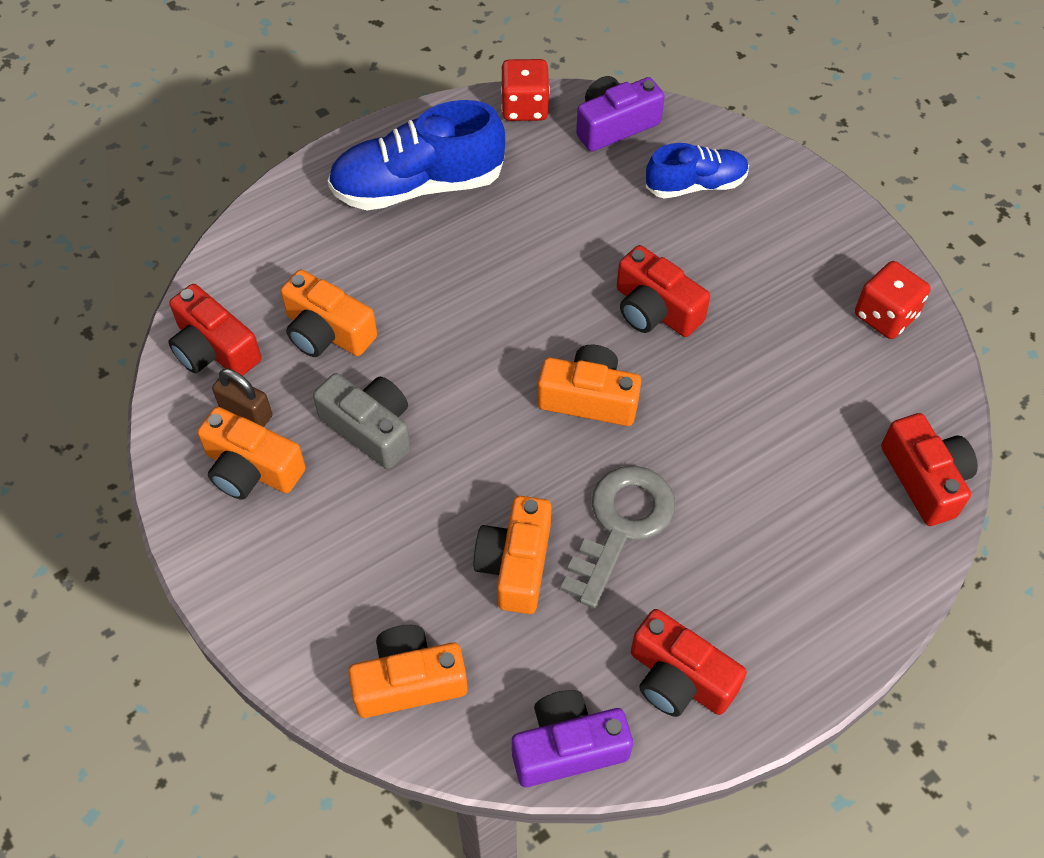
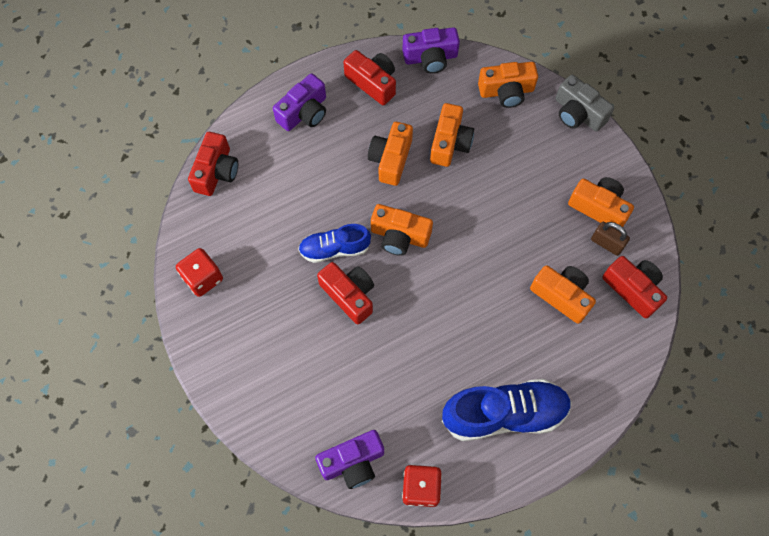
camera: 175 degrees left, 10 degrees up
grey camera [313,373,411,469] -> grey camera moved to [555,75,614,131]
grey key [561,466,675,608] -> orange camera [368,122,413,186]
blue shoe [646,143,749,198] -> blue shoe moved to [298,224,371,263]
red camera [881,413,978,526] -> red camera turned 150 degrees counterclockwise [188,132,238,196]
none -> purple camera [273,73,326,131]

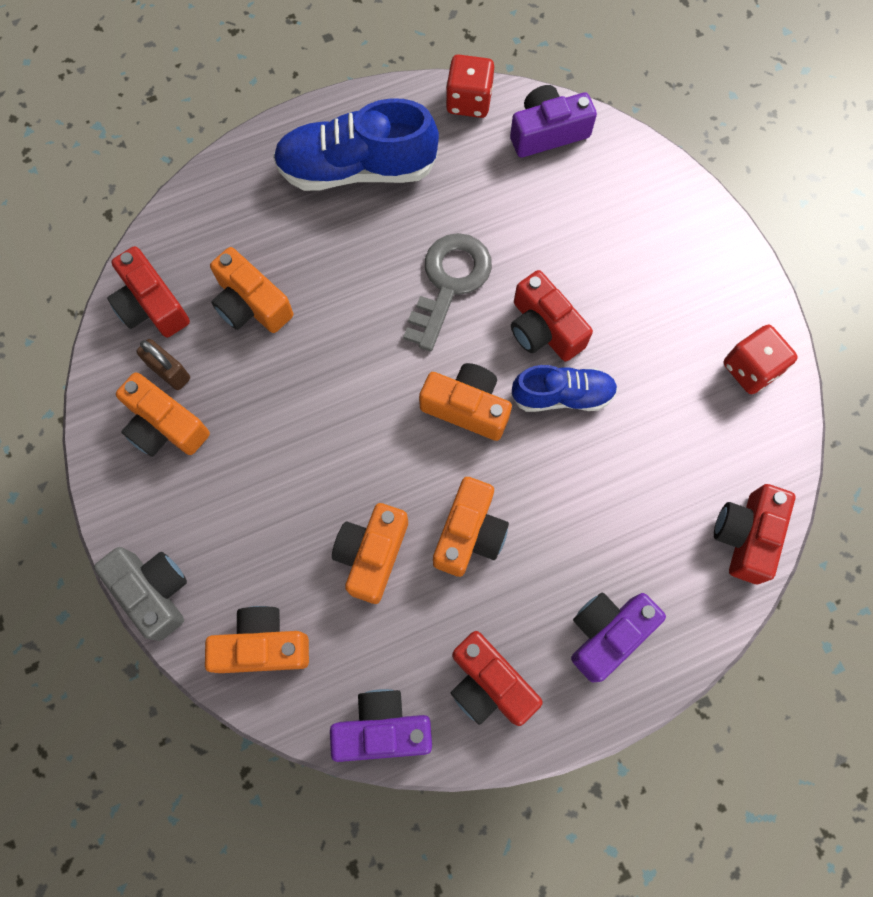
camera: 175 degrees left, 5 degrees up
none -> grey key [403,233,492,351]

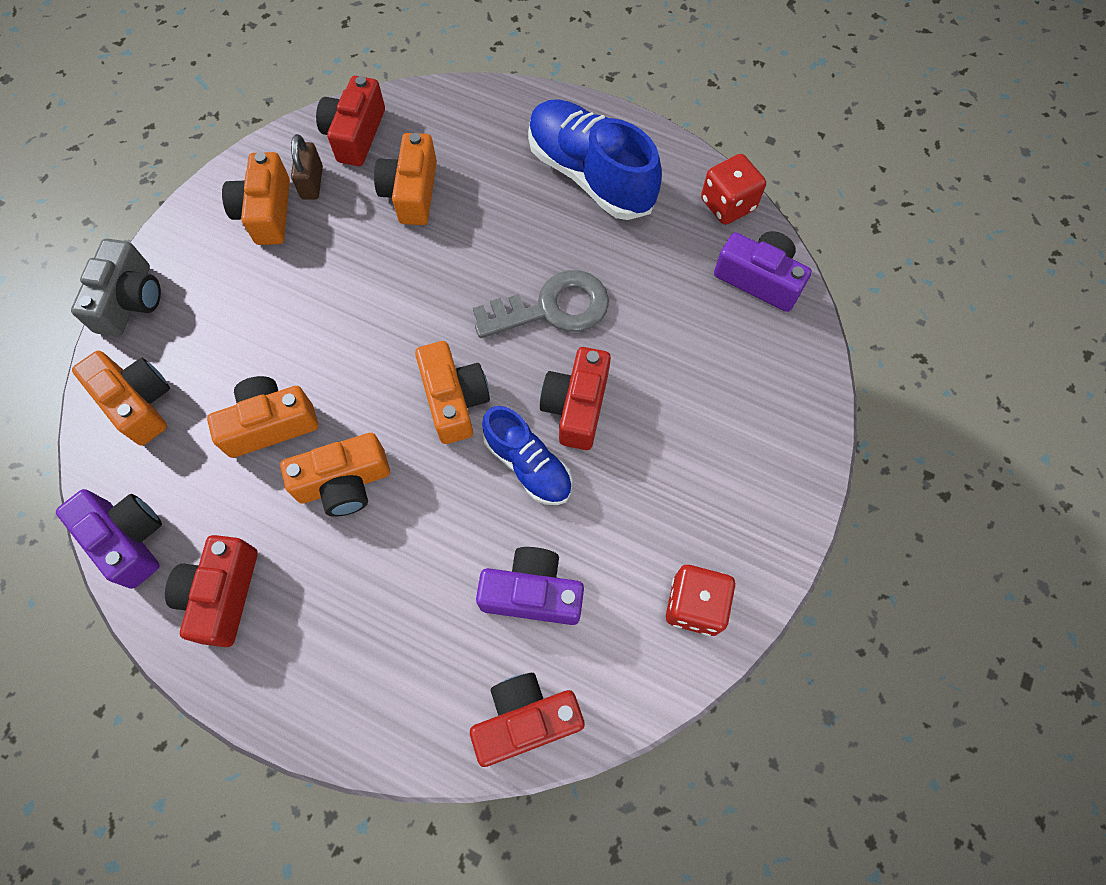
camera: 50 degrees right, 5 degrees down
purple camera [571,592,666,682] -> purple camera moved to [476,547,584,625]

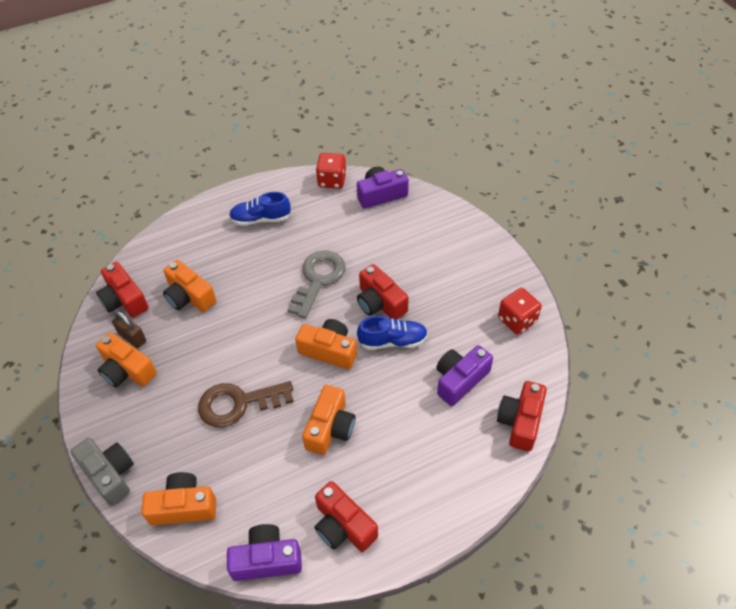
camera: 50 degrees left, 15 degrees down
orange camera [207,376,318,458] -> none
blue shoe [528,99,662,220] -> blue shoe [229,192,291,226], size x0.60
none -> brown key [198,381,294,427]

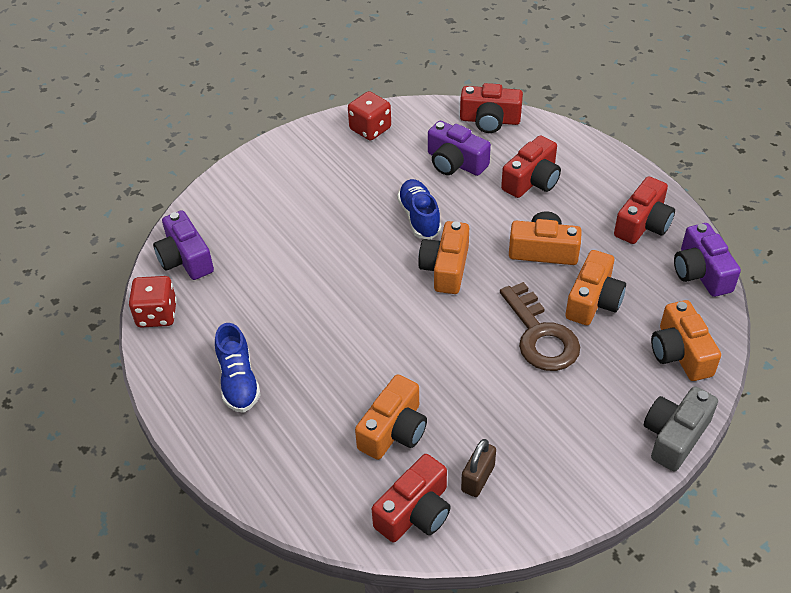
camera: 100 degrees left, 5 degrees down
orange camera [96,332,157,387] -> orange camera moved to [566,250,626,325]
grey key [288,250,346,319] -> none
red camera [357,264,409,319] -> red camera moved to [501,135,561,198]

